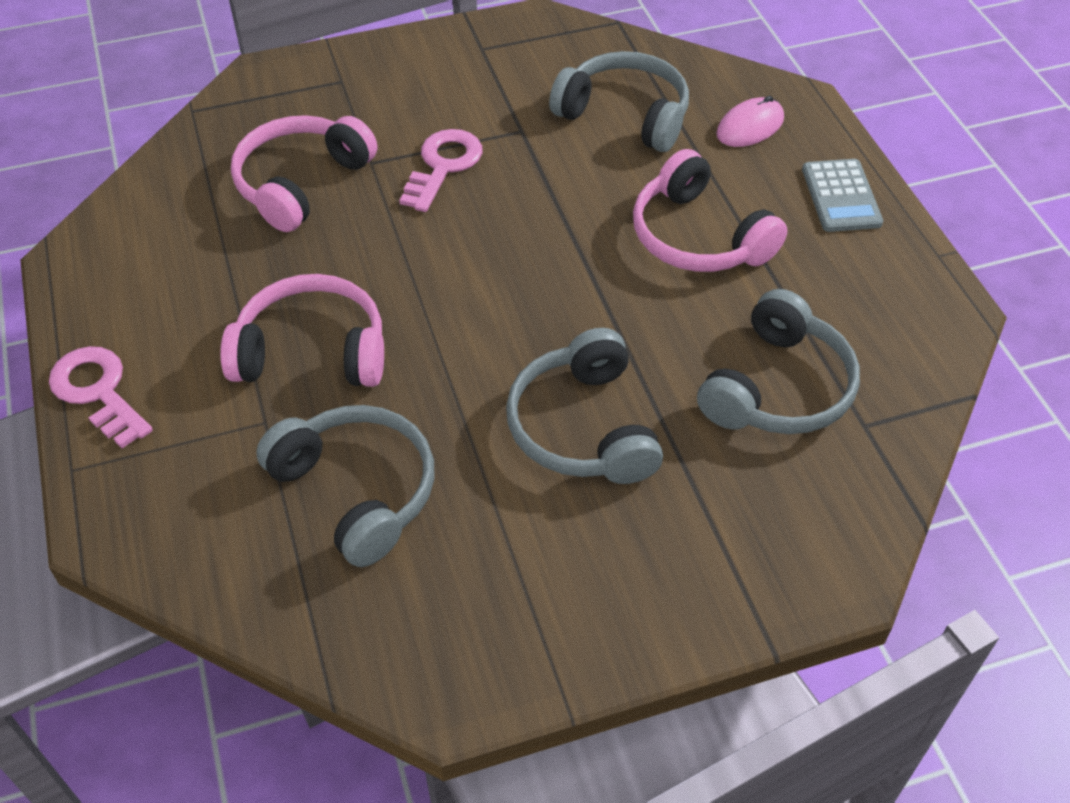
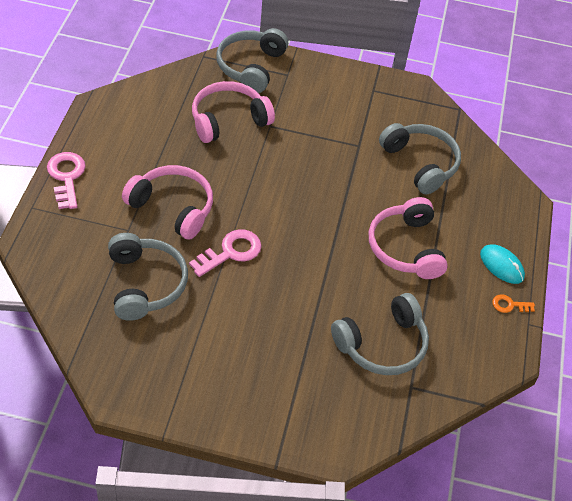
camera: 25 degrees right, 0 degrees up
pink key [399,129,483,212] -> pink key moved to [189,229,261,277]
grey headphones [506,328,663,484] -> grey headphones moved to [216,28,288,93]
pink mouse [716,96,784,147] -> none
grey calculator [802,159,883,232] -> turquoise mouse [480,244,525,284]
none -> orange key [492,294,535,313]

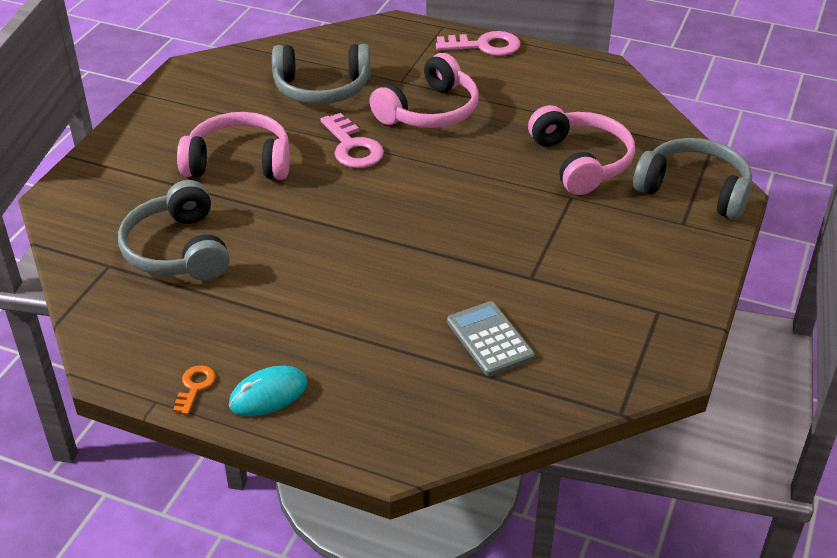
camera: 105 degrees right, 10 degrees down
pink headphones [369,197,448,279] -> pink headphones moved to [177,112,290,180]
grey headphones [379,123,461,194] -> grey calculator [447,301,535,376]

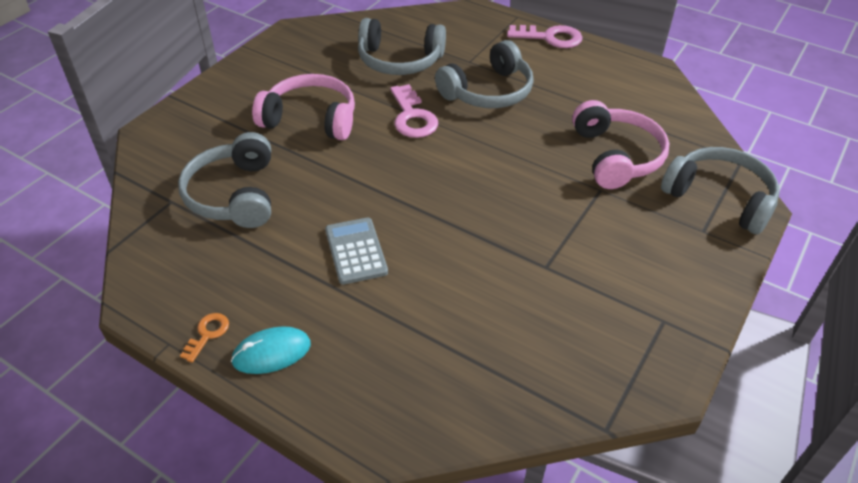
camera: 10 degrees right, 5 degrees up
pink headphones [370,53,479,128] -> grey headphones [435,40,534,108]
grey calculator [447,301,535,376] -> grey calculator moved to [325,217,388,285]

